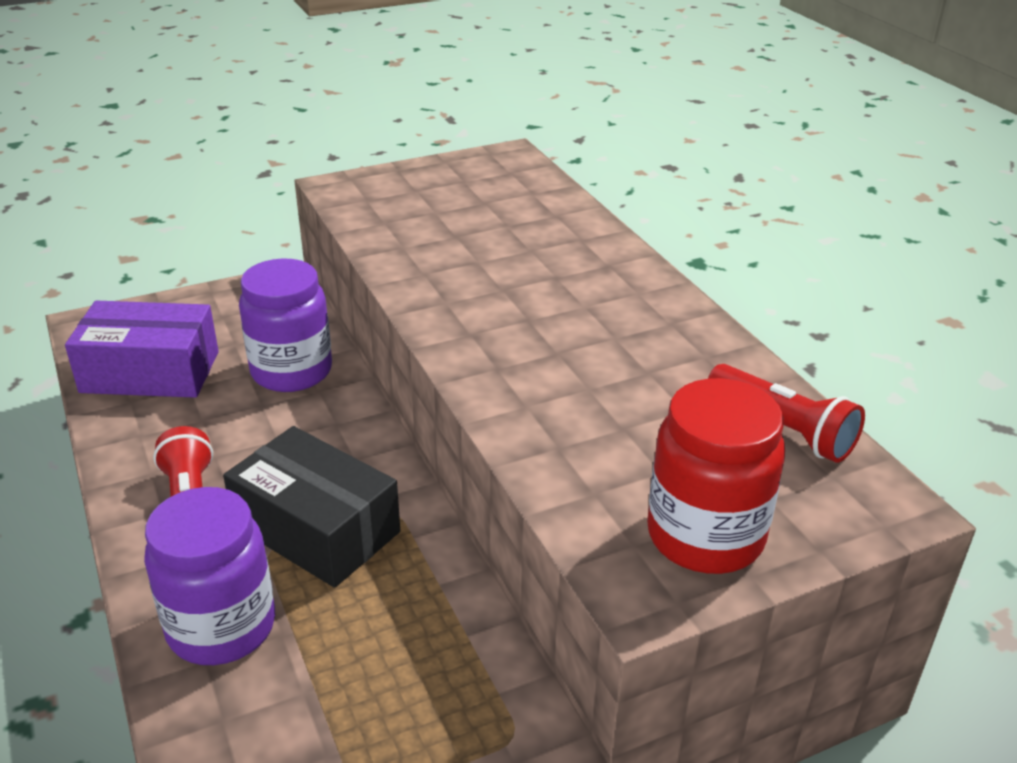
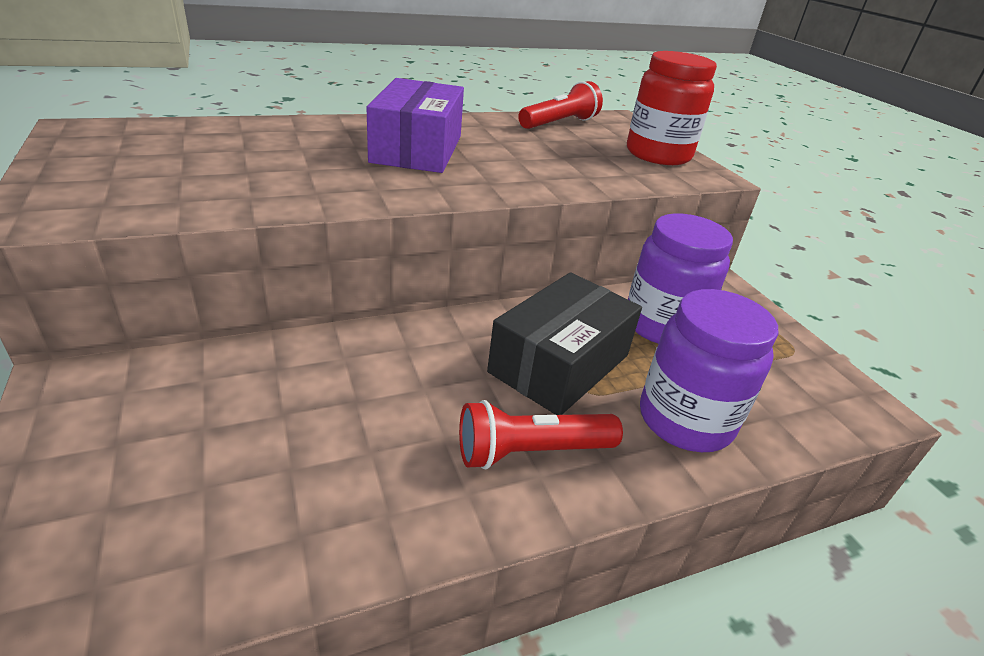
camera: 90 degrees left, 0 degrees up
purple box [65,301,219,398] -> purple box moved to [366,78,464,173]
purple jar [239,259,332,392] -> purple jar moved to [628,213,733,344]

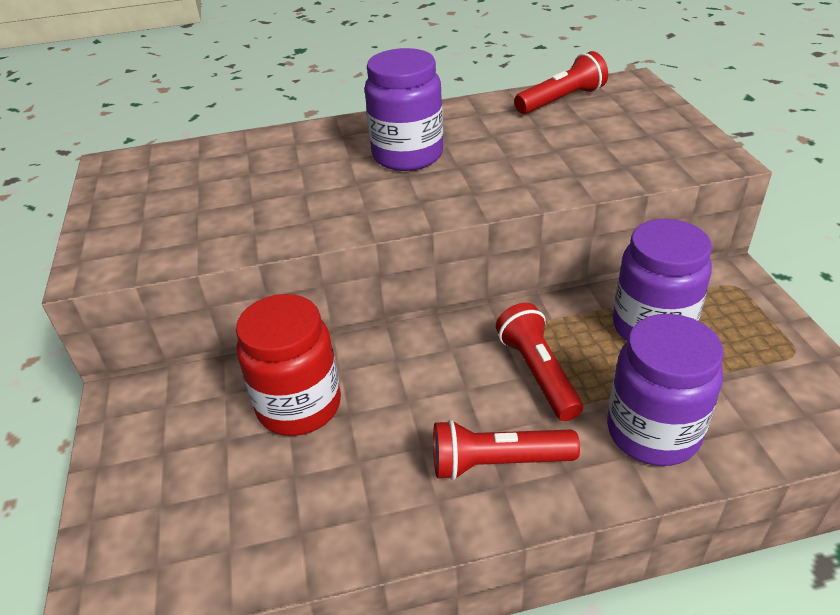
camera: 15 degrees right, 5 degrees up
purple box [366,78,464,173] -> purple jar [365,48,443,171]
black box [487,272,642,415] -> red flashlight [496,303,583,421]
red jar [627,51,717,165] -> red jar moved to [236,294,341,436]

